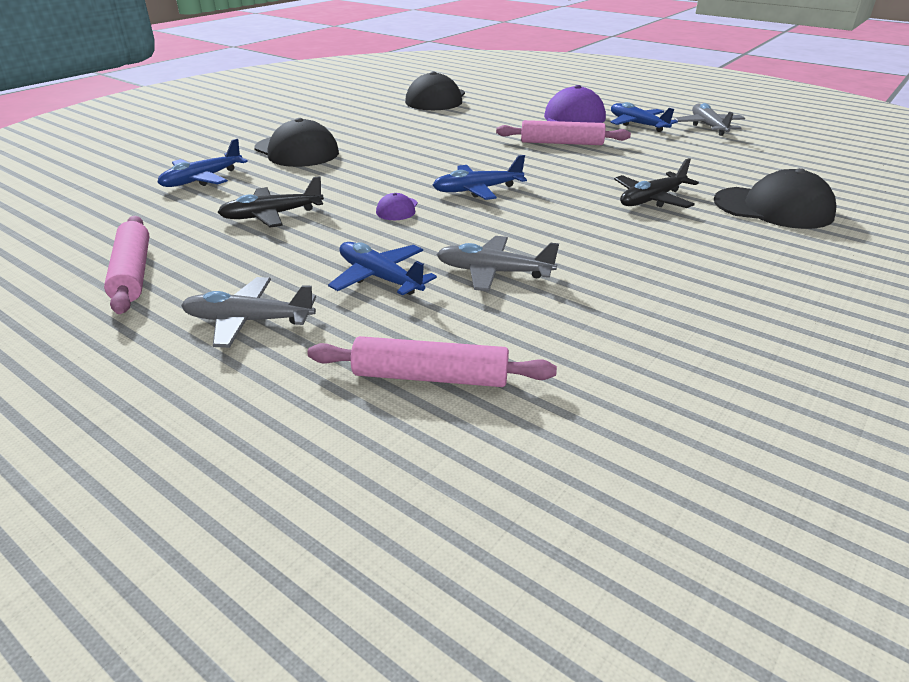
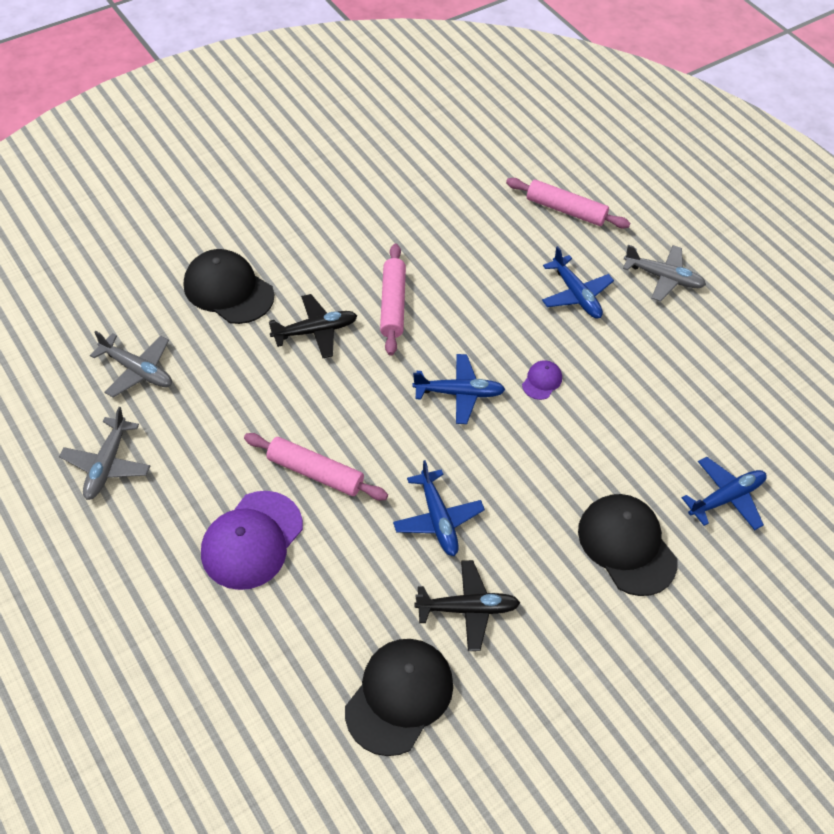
camera: 165 degrees left, 20 degrees up
pink rolling pin [104,216,149,314] -> pink rolling pin moved to [380,244,406,356]
black plane [217,176,324,228] -> black plane moved to [414,560,520,651]
grey plane [437,236,559,292] -> grey plane moved to [90,331,172,397]
blue plane [610,102,678,132] -> blue plane moved to [393,460,485,556]

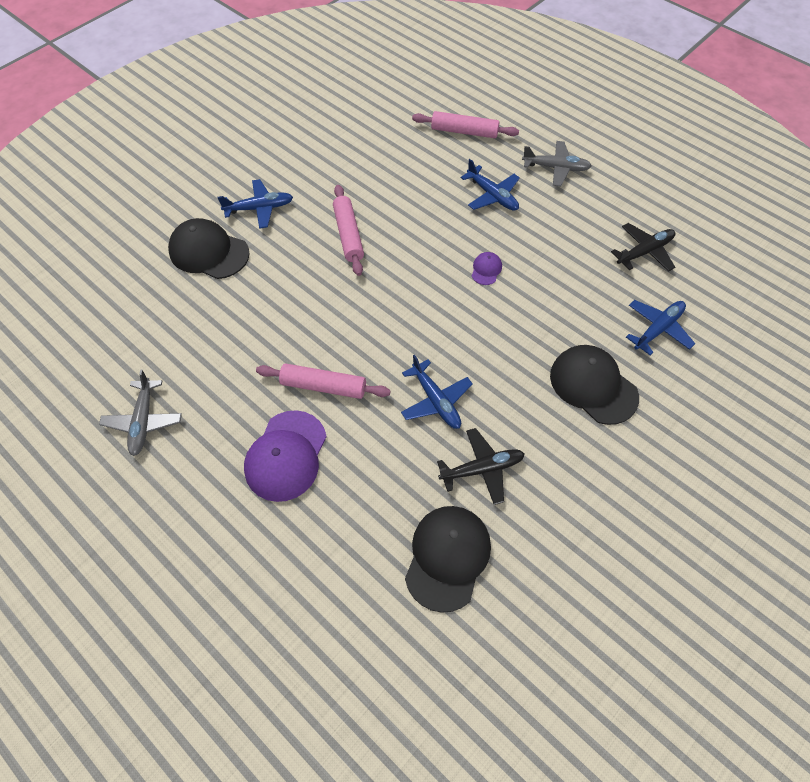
camera: 10 degrees left, 5 degrees up
grey plane [90,331,172,397] -> none
black plane [269,294,357,358] -> black plane moved to [611,223,675,272]
blue plane [412,354,506,424] -> blue plane moved to [218,179,293,229]

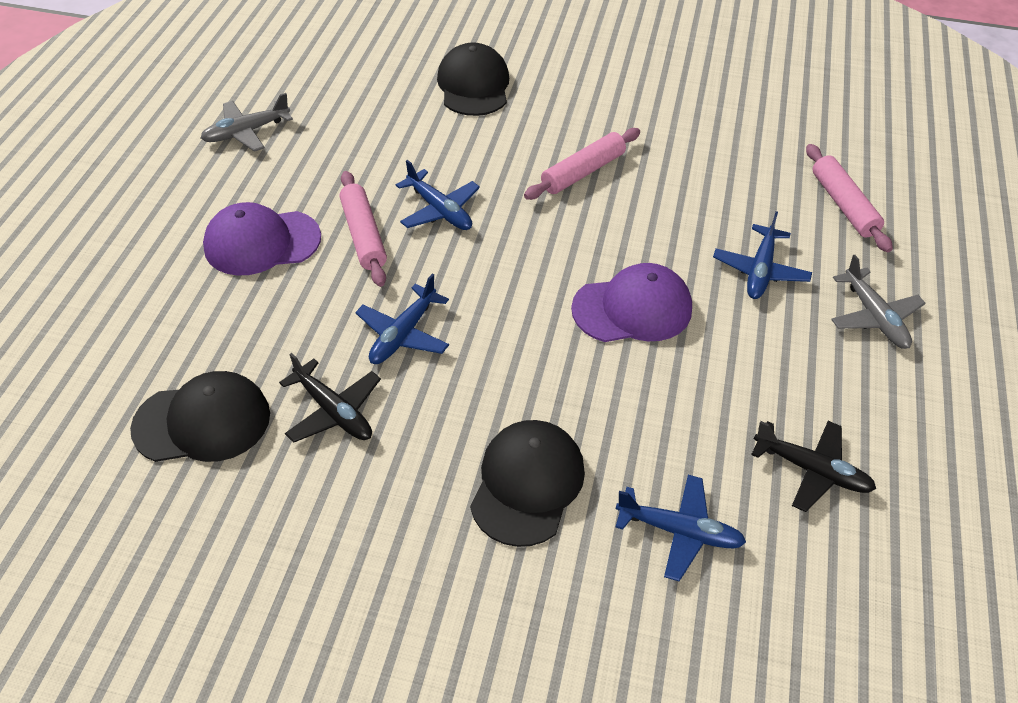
camera: 60 degrees right, 10 degrees down
blue plane [218,179,293,229] -> blue plane moved to [396,160,480,230]
purple cap [472,252,502,285] -> purple cap [571,263,692,342], size x2.15

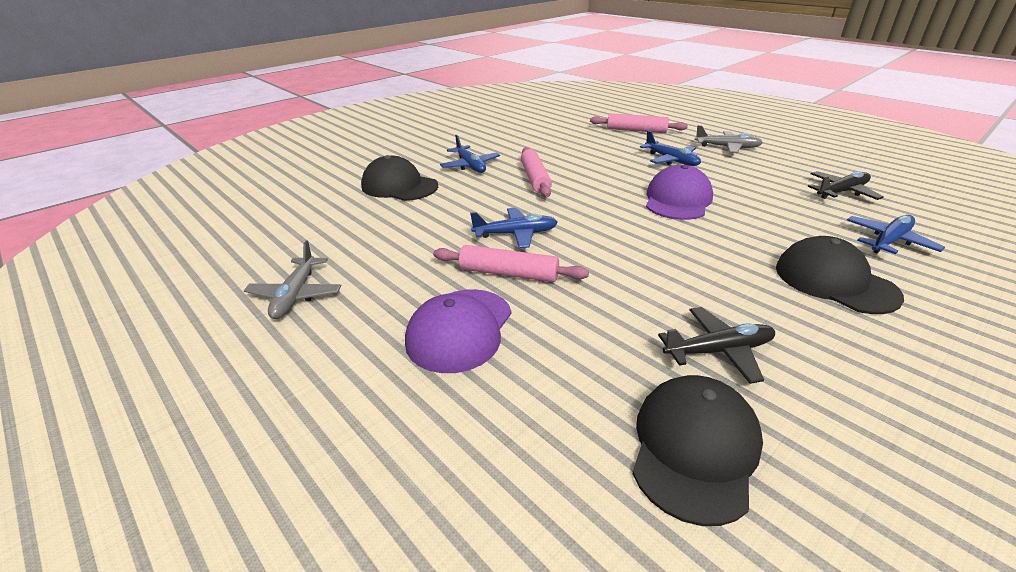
camera: 55 degrees left, 15 degrees down
blue plane [355,274,449,364] -> blue plane moved to [440,135,500,173]

